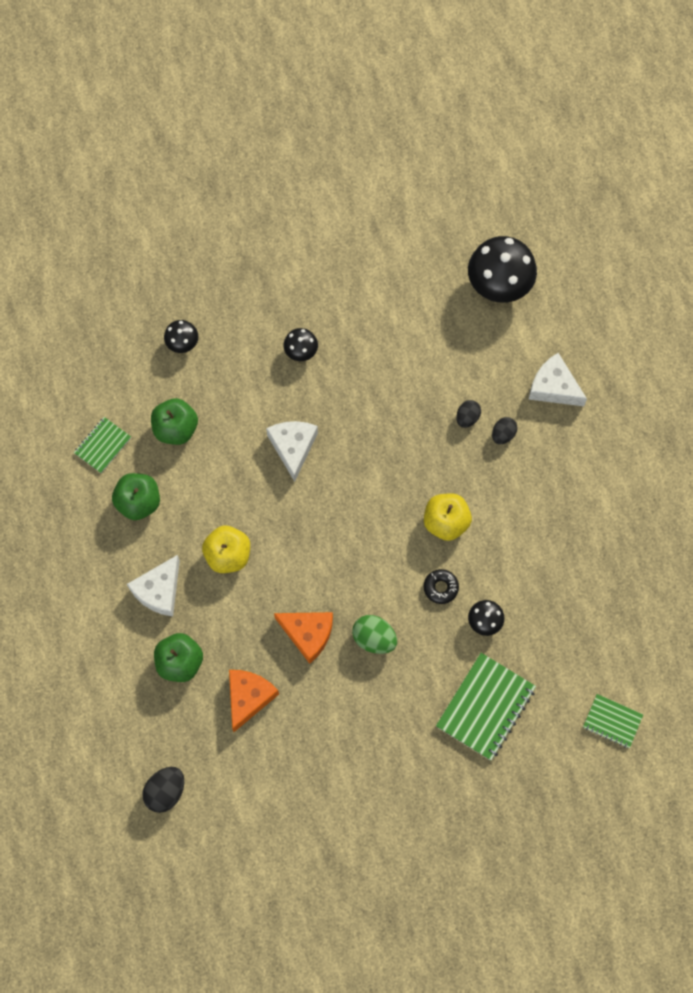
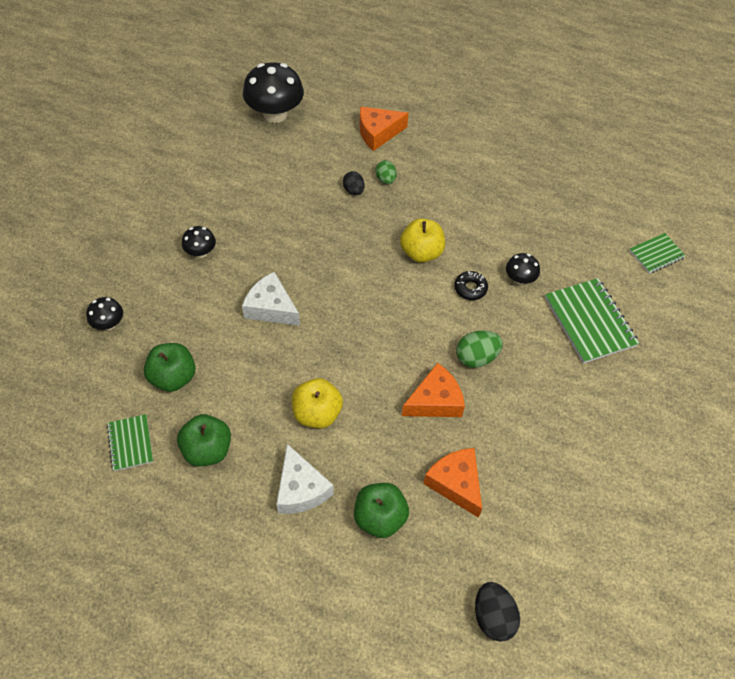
camera: 55 degrees left, 15 degrees down
black egg [492,417,518,444] -> green egg [375,160,397,184]
white cheese [529,353,587,406] -> orange cheese [360,106,409,151]

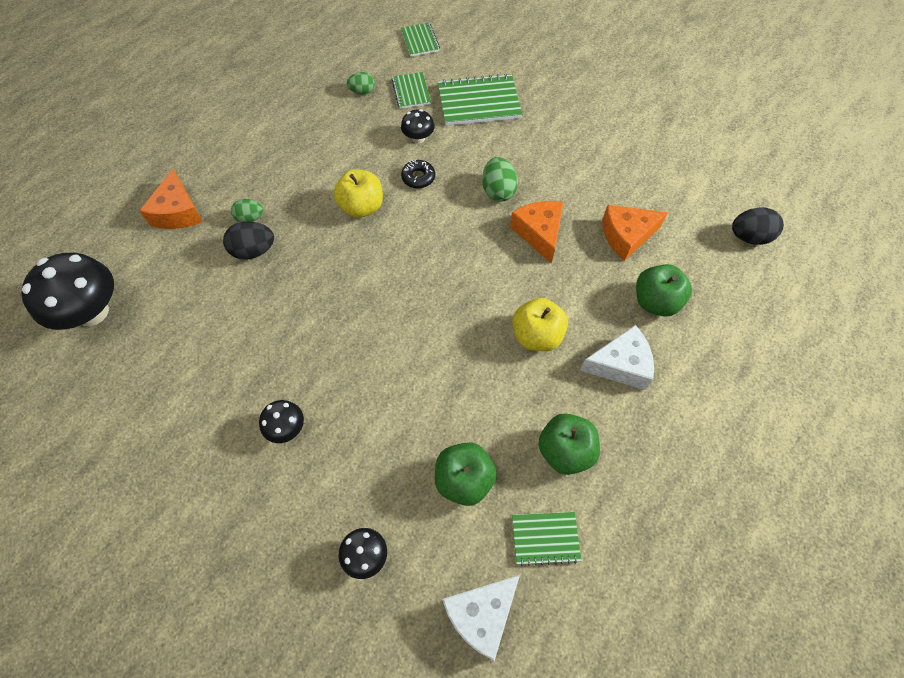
camera: 75 degrees left, 5 degrees up
white cheese [242,272,300,326] -> white cheese moved to [442,575,520,661]
black egg [343,171,364,195] -> black egg [223,221,274,259], size x1.51
none -> green egg [347,72,375,94]
none -> green notebook [392,72,431,109]

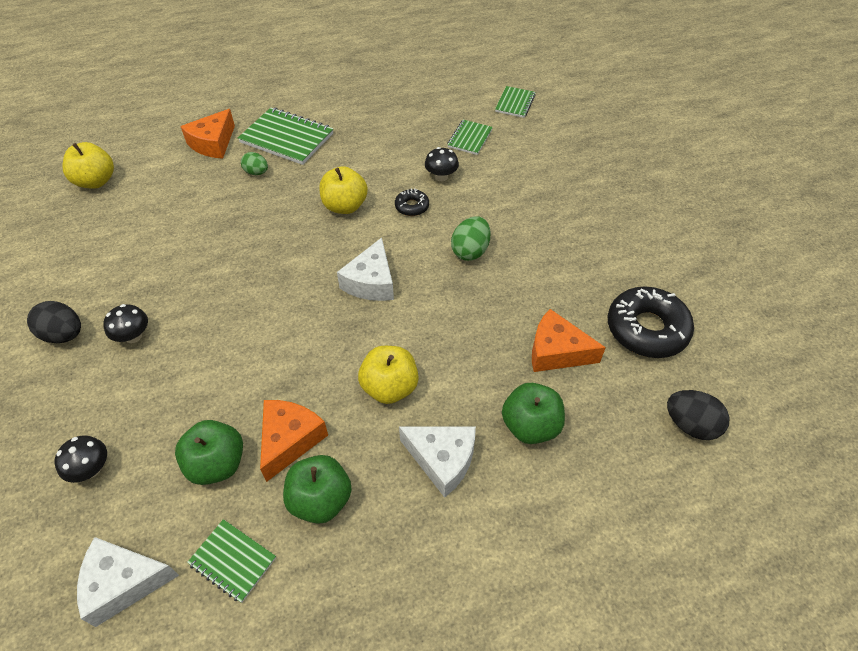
camera: 35 degrees right, 10 degrees down
black mushroom [21,253,114,330] -> yellow apple [62,142,114,189]
black egg [223,221,274,259] -> black egg moved to [27,301,81,343]
green egg [347,72,375,94] -> none
green notebook [438,74,522,126] -> green notebook moved to [238,108,334,165]
orange cheese [510,201,564,263] -> orange cheese moved to [260,400,328,482]
none -> white cheese [337,238,394,301]
none -> black donut [608,287,694,358]

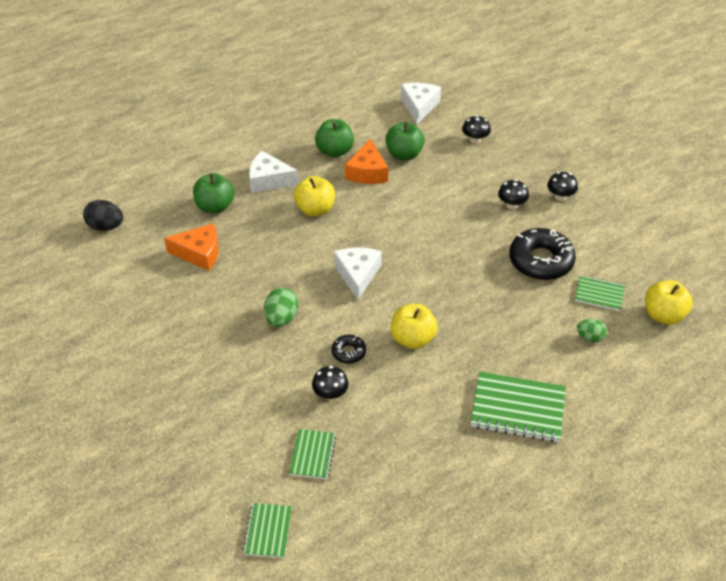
camera: 165 degrees right, 5 degrees down
black egg [27,301,81,343] -> black mushroom [547,172,578,201]
white cheese [77,537,179,627] -> white cheese turned 60 degrees counterclockwise [401,83,441,124]
orange cheese [180,109,235,159] -> none
green notebook [187,519,276,603] -> green notebook moved to [574,275,625,311]
green egg [241,152,268,175] -> green egg moved to [577,319,607,342]
black donut [608,287,694,358] -> black donut moved to [509,228,576,280]

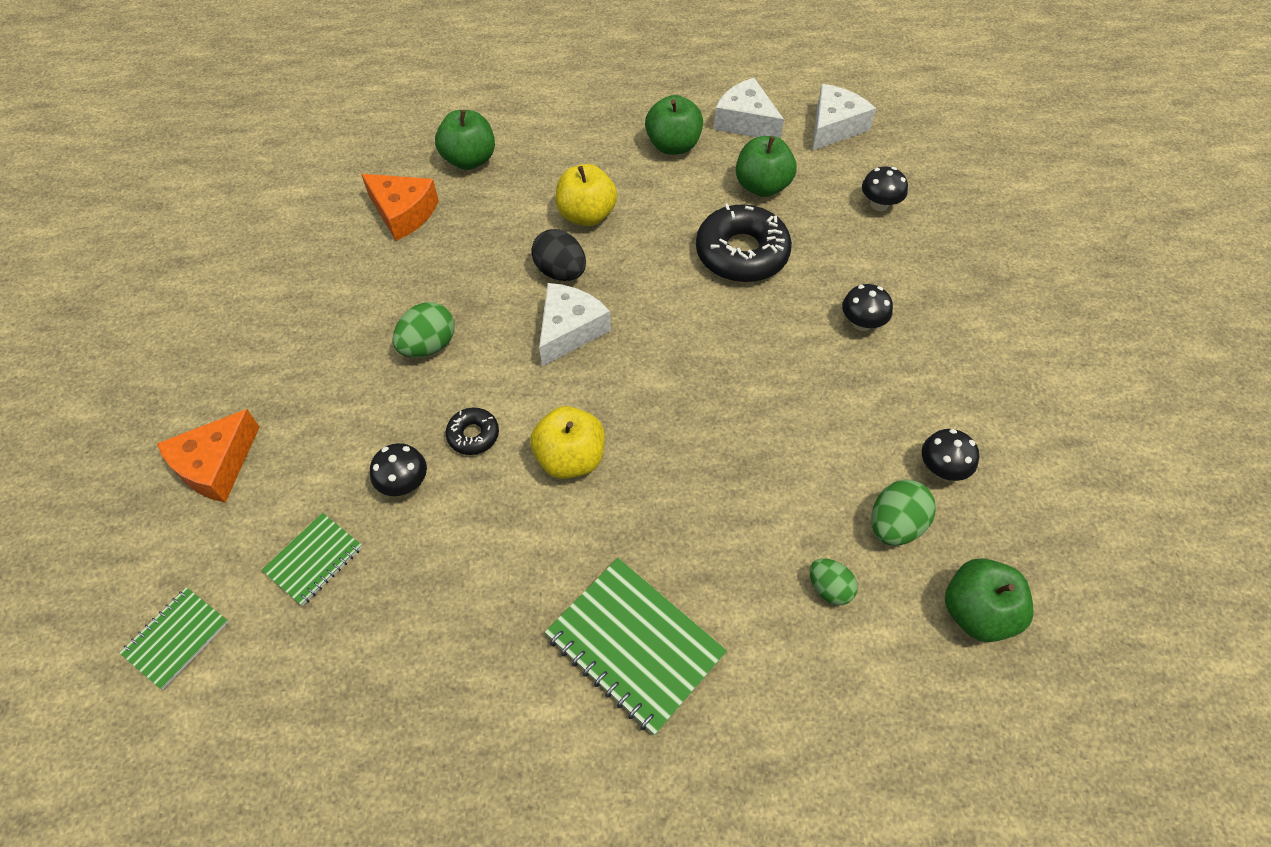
camera: 30 degrees right, 10 degrees up
black egg [83,200,123,231] -> black egg moved to [531,229,586,281]
white cheese [249,151,299,193] -> white cheese moved to [714,78,784,139]
orange cheese [345,139,388,184] -> orange cheese moved to [157,409,260,503]
black donut [509,228,576,280] -> black donut moved to [696,203,792,282]
black mushroom [547,172,578,201] -> black mushroom moved to [922,429,979,481]
green notebook [574,275,625,311] -> green egg [871,479,936,546]
yellow apple [645,280,693,325] -> green apple [945,559,1034,642]

